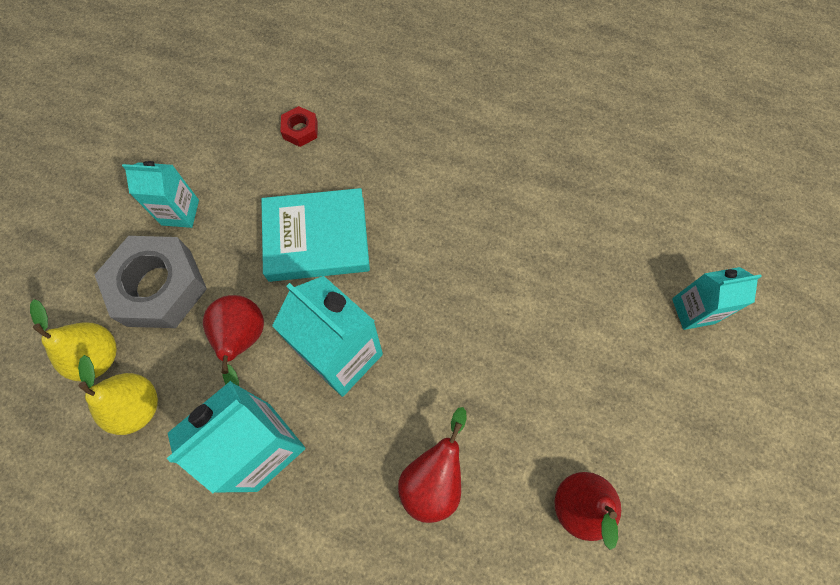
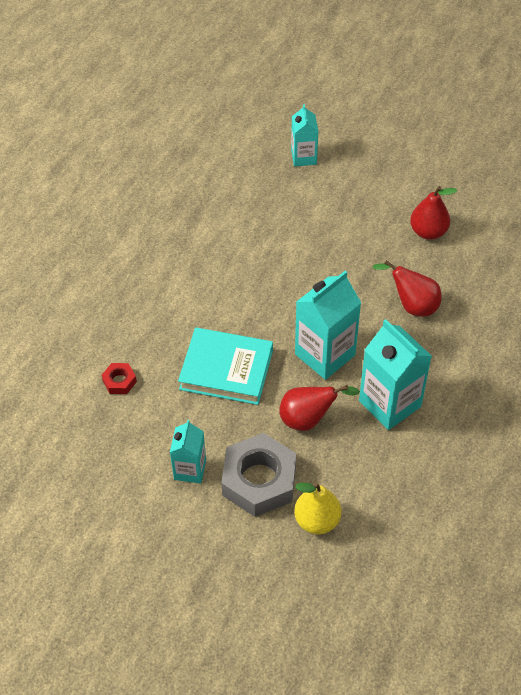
camera: 85 degrees left, 15 degrees down
yellow pear [78,355,158,435] -> none
turquoise book [261,188,370,282] -> turquoise book turned 75 degrees counterclockwise [178,327,273,405]

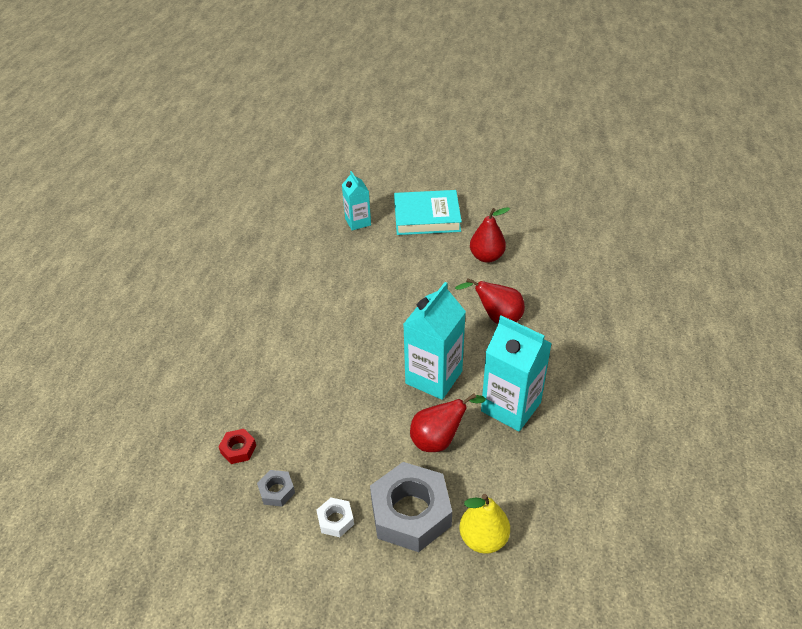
camera: 15 degrees left, 10 degrees down
turquoise carton [170,420,206,484] -> white nut [316,497,354,537]
turquoise book [178,327,273,405] -> turquoise book moved to [394,190,462,235]
none -> grey nut [257,470,295,507]

